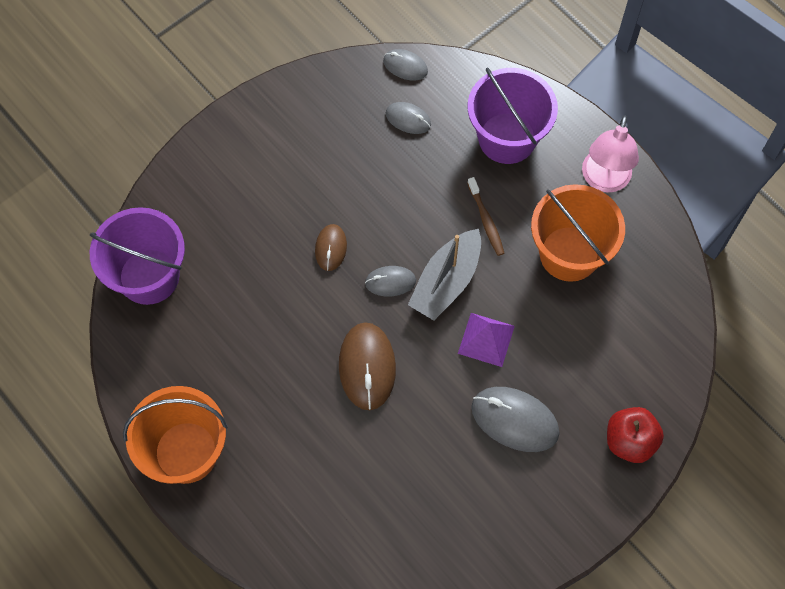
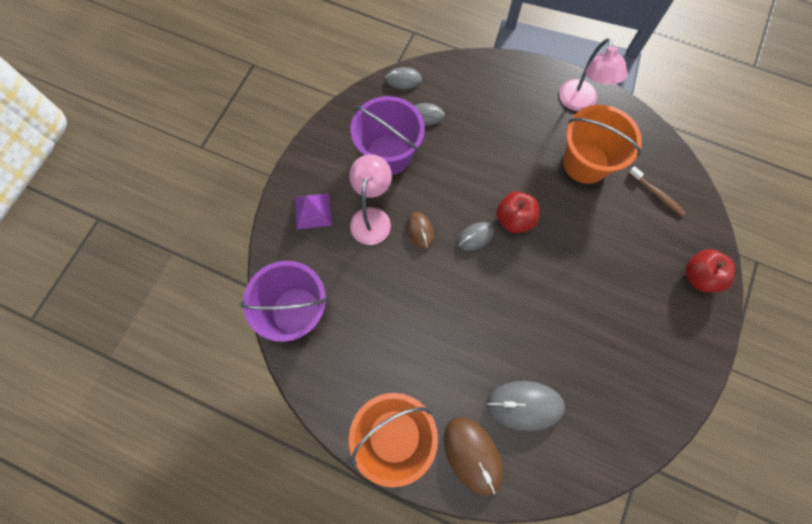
camera: 25 degrees left, 5 degrees up
brown mouse [339,322,396,410] -> brown mouse moved to [444,417,503,496]
grey boat [408,229,481,321] -> red apple [496,191,539,233]
purple pyramid [458,313,515,367] -> purple pyramid moved to [295,193,332,229]
brown toothbrush [467,177,504,256] -> brown toothbrush moved to [629,166,686,216]
purple bucket [468,68,558,164] -> purple bucket moved to [351,96,425,175]
grey mouse [471,387,559,452] -> grey mouse moved to [487,381,565,431]
none -> pink lamp [349,154,392,245]

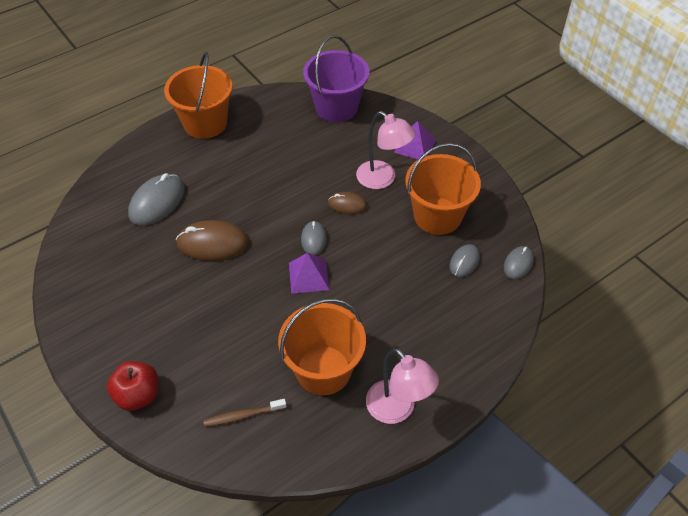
camera: 120 degrees right, 20 degrees down
purple bucket [351,96,425,175] -> orange bucket [405,143,481,235]
brown mouse [444,417,503,496] -> brown mouse moved to [176,220,249,261]
red apple [496,191,539,233] -> purple pyramid [289,253,329,294]
pink lamp [560,38,628,111] -> pink lamp turned 150 degrees counterclockwise [366,348,439,424]

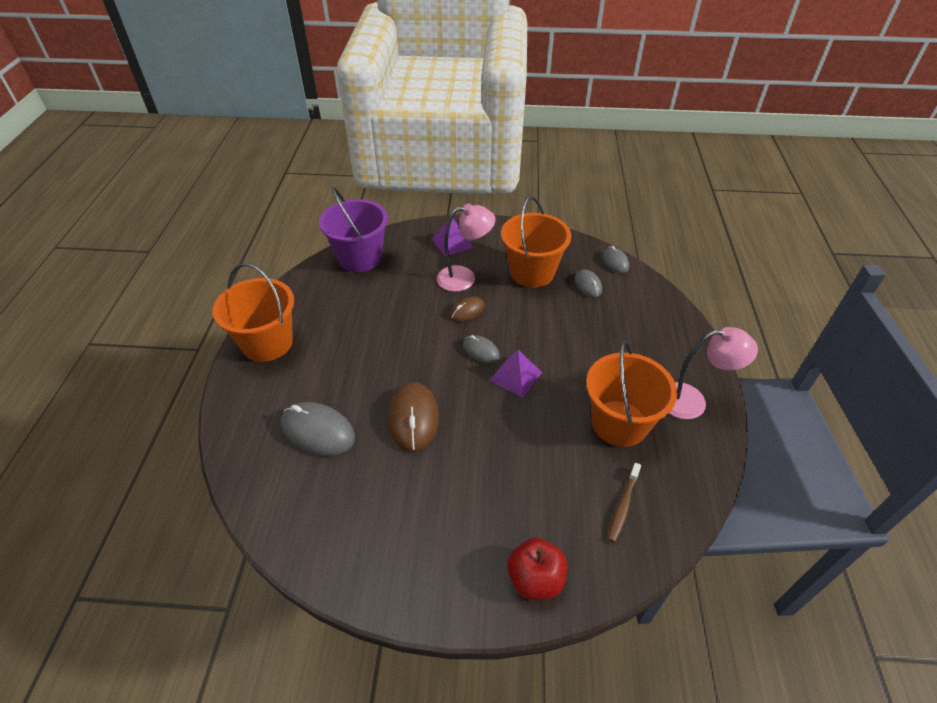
camera: 50 degrees left, 5 degrees down
grey mouse [128,173,185,226] -> grey mouse turned 45 degrees counterclockwise [281,402,355,456]
brown mouse [176,220,249,261] -> brown mouse turned 45 degrees counterclockwise [388,382,439,452]

